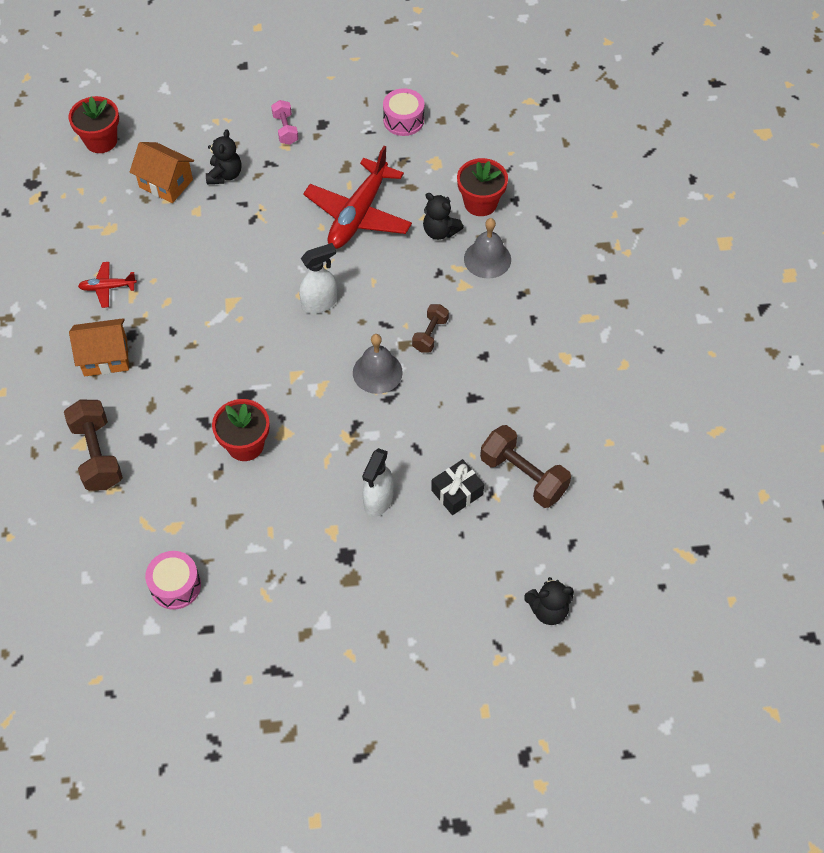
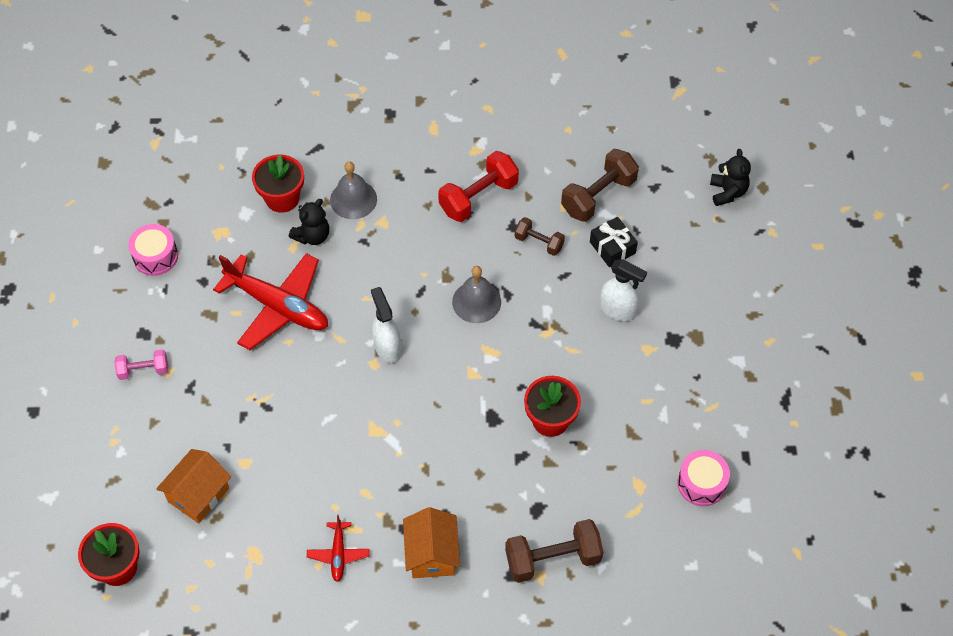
camera: 85 degrees left, 0 degrees up
black teddy bear [206,129,242,184] -> none
brown dumbbell [412,304,449,353] -> brown dumbbell moved to [515,217,565,256]
none -> red dumbbell [438,151,519,222]

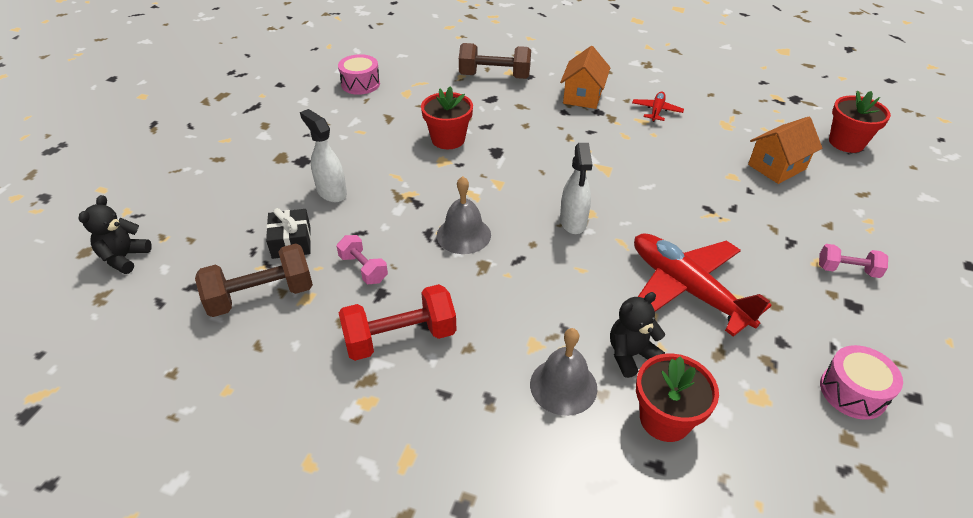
camera: 160 degrees left, 15 degrees down
brown dumbbell [515,217,565,256] -> pink dumbbell [337,235,388,284]

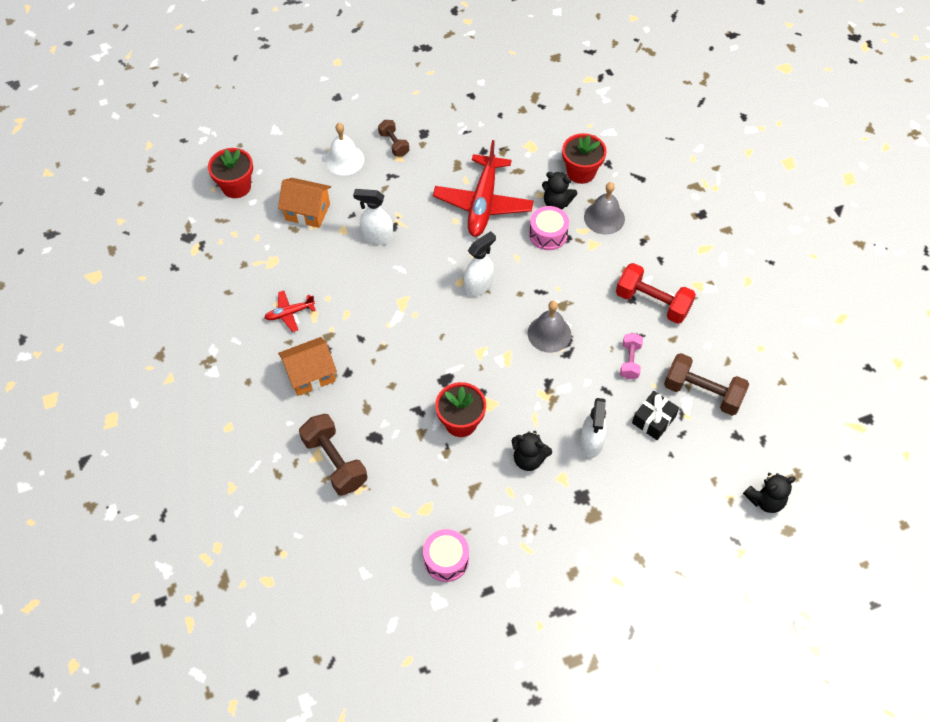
camera: 130 degrees left, 15 degrees up
pink dumbbell [819,244,888,278] -> brown dumbbell [378,120,409,156]
pink drum [820,345,903,420] -> pink drum moved to [529,206,569,250]
none -> white bell [325,123,364,175]
none -> white spray bottle [353,189,393,245]
none -> black teddy bear [512,431,552,471]

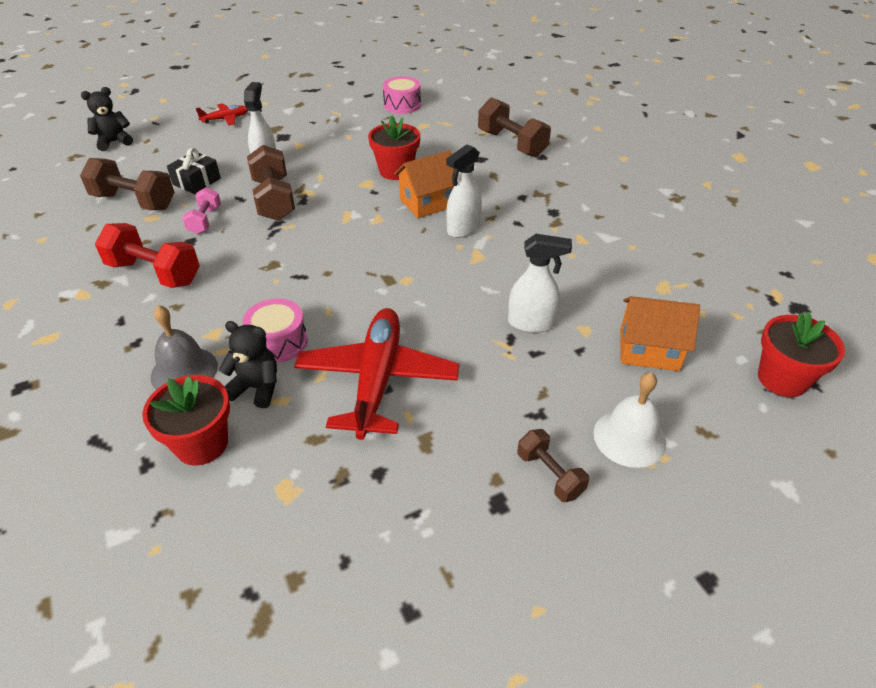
camera: 175 degrees right, 15 degrees down
red plane [264,291,316,332] -> red plane moved to [196,103,248,126]
orange house [278,337,337,396] -> orange house moved to [394,150,459,218]
white spray bottle [464,231,496,297] -> white spray bottle moved to [446,144,482,238]
black teddy bear [512,431,552,471] -> none
grey bell [528,301,571,353] -> none
none -> brown dumbbell [247,145,295,221]

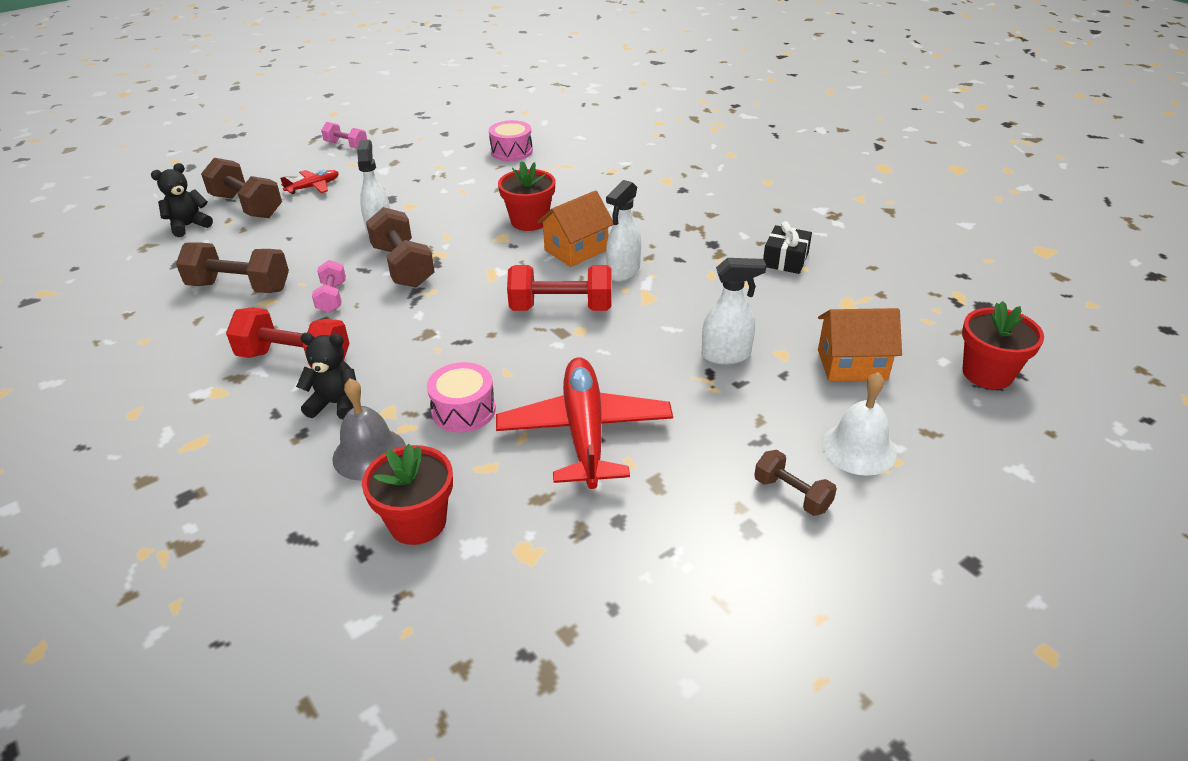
camera: 10 degrees left, 5 degrees down
black gift [167,148,221,194] -> black gift moved to [763,221,812,274]
black teddy bear [219,321,277,408] -> black teddy bear moved to [296,333,356,419]
brown dumbbell [478,97,551,157] -> brown dumbbell moved to [201,158,282,218]
none -> pink dumbbell [321,122,367,148]
none -> red dumbbell [507,265,611,311]

